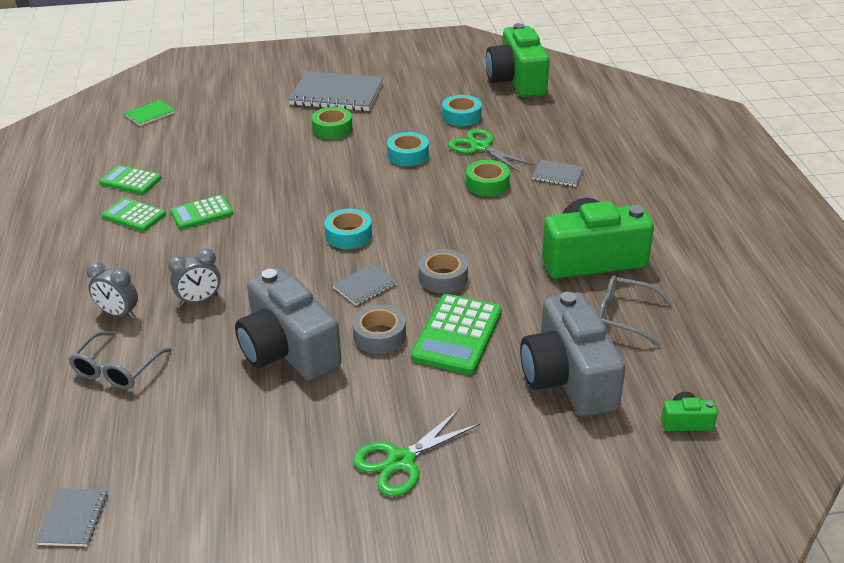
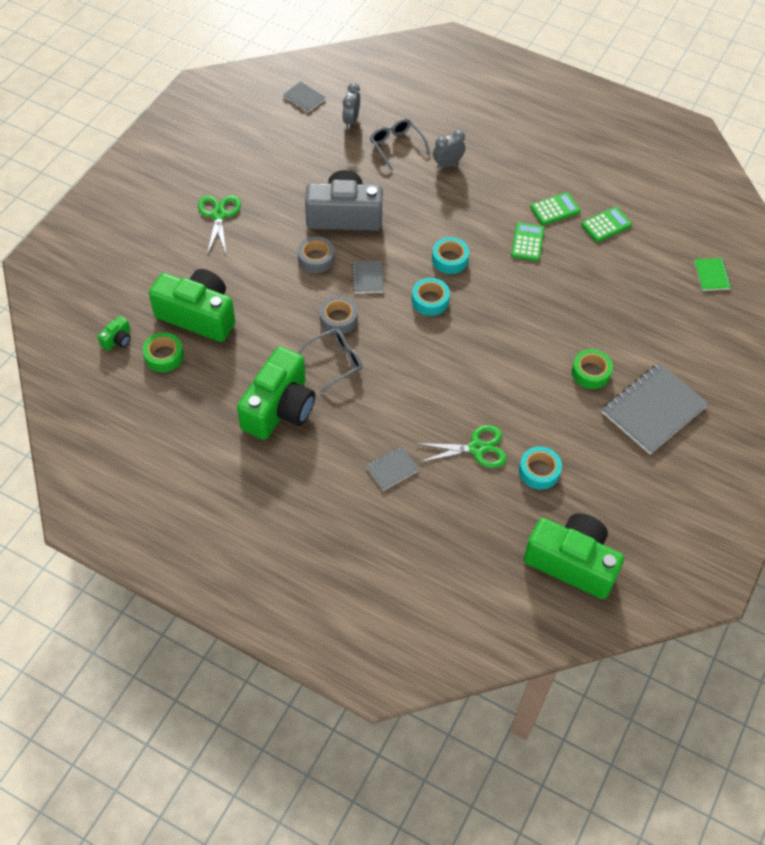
camera: 125 degrees right, 20 degrees up
grey clock [168,248,221,306] -> grey clock moved to [342,83,360,129]
turquoise tape [387,132,429,166] -> turquoise tape moved to [432,237,469,274]
green calculator [411,294,502,375] -> none
green tape [466,160,510,196] -> green tape moved to [143,332,184,372]
grey camera [520,292,626,417] -> green camera [149,269,235,342]
grey glasses [598,275,673,347] -> grey glasses moved to [298,329,362,393]

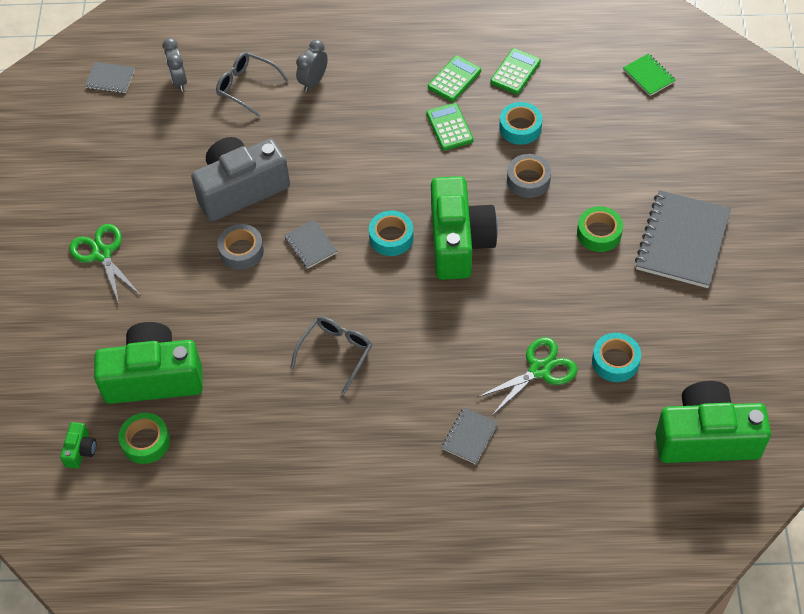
camera: 25 degrees left, 0 degrees up
green camera [237,347,315,440] -> green camera moved to [431,176,498,280]
grey tape [320,296,358,334] -> grey tape moved to [507,154,551,198]
turquoise tape [432,237,469,274] -> turquoise tape moved to [499,102,542,145]

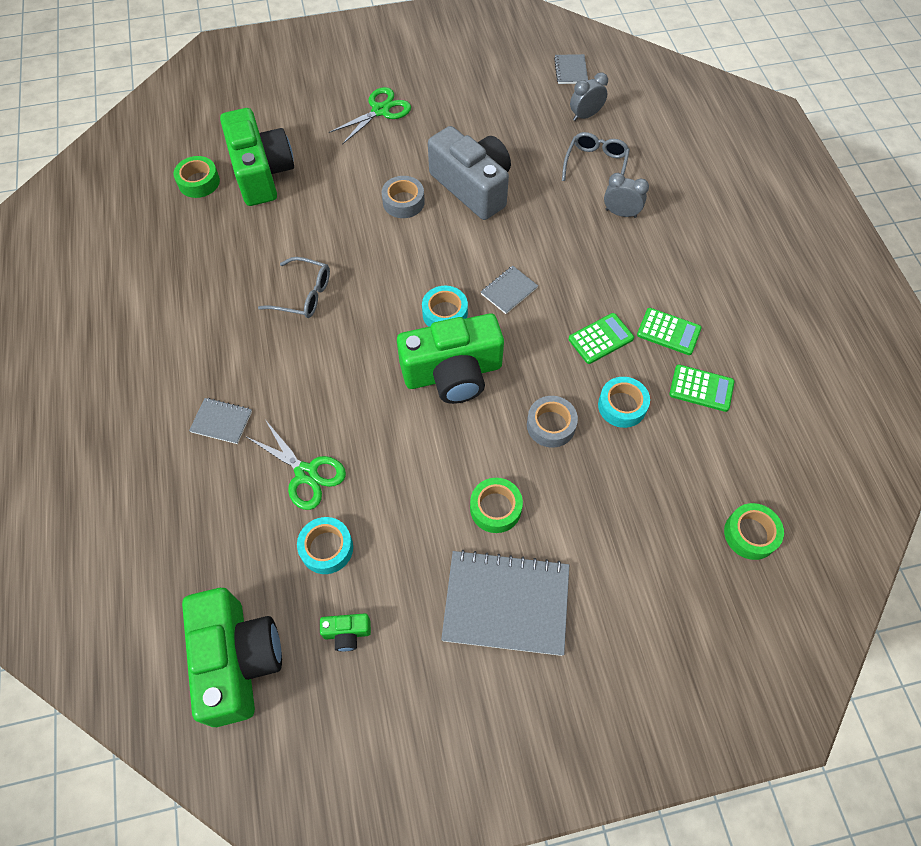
camera: 75 degrees right, 5 degrees up
green camera [60,422,96,469] -> green camera moved to [320,613,371,651]
grey notebook [284,220,337,269] -> grey notebook moved to [481,266,538,314]
green notebook [623,54,676,96] -> green tape [724,503,784,560]

